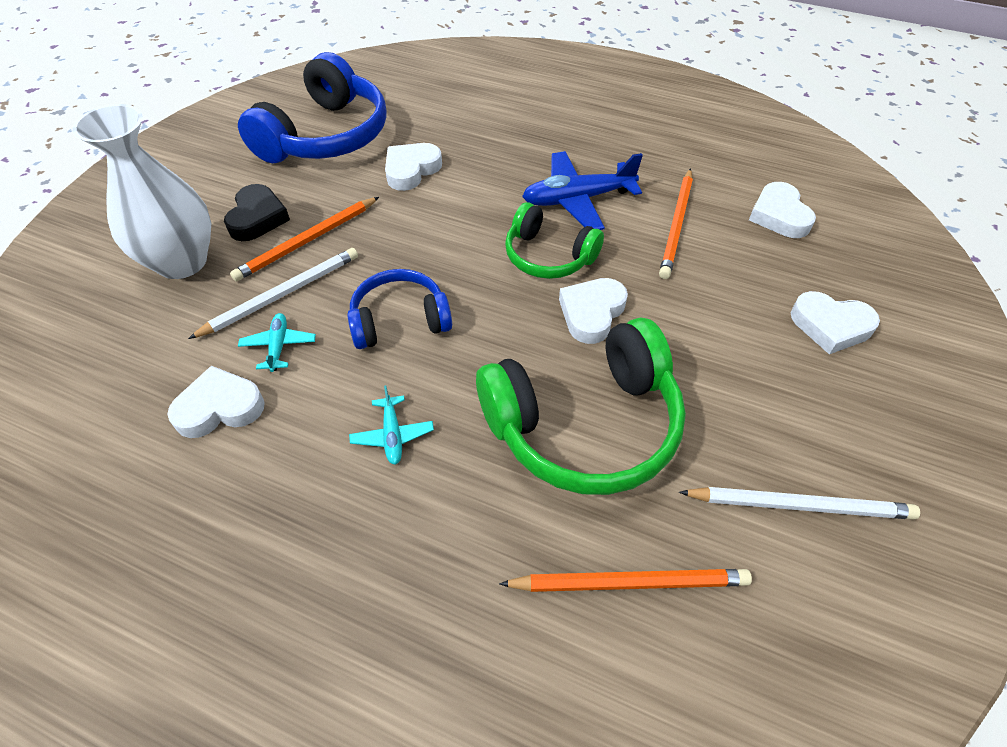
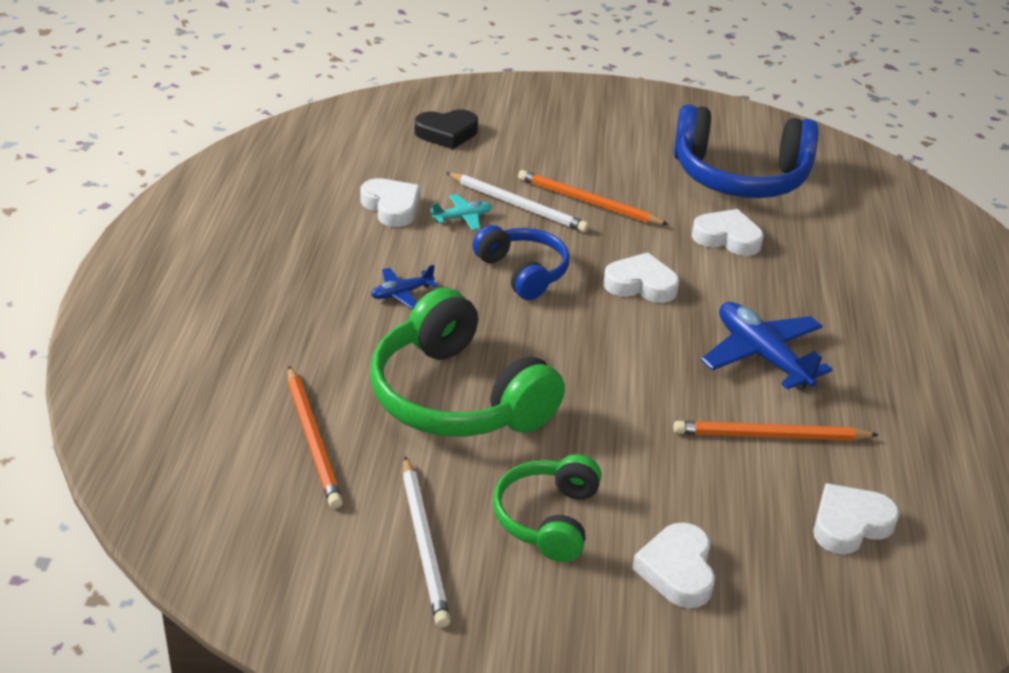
camera: 70 degrees right, 15 degrees down
white vase [73,104,211,279] -> none
black heart [224,184,290,241] -> black heart moved to [415,110,478,149]
turquoise plane [349,385,434,464] -> blue plane [371,265,438,309]
green headphones [505,202,604,279] -> green headphones moved to [493,454,602,562]
white heart [559,278,628,344] -> white heart moved to [604,252,679,303]

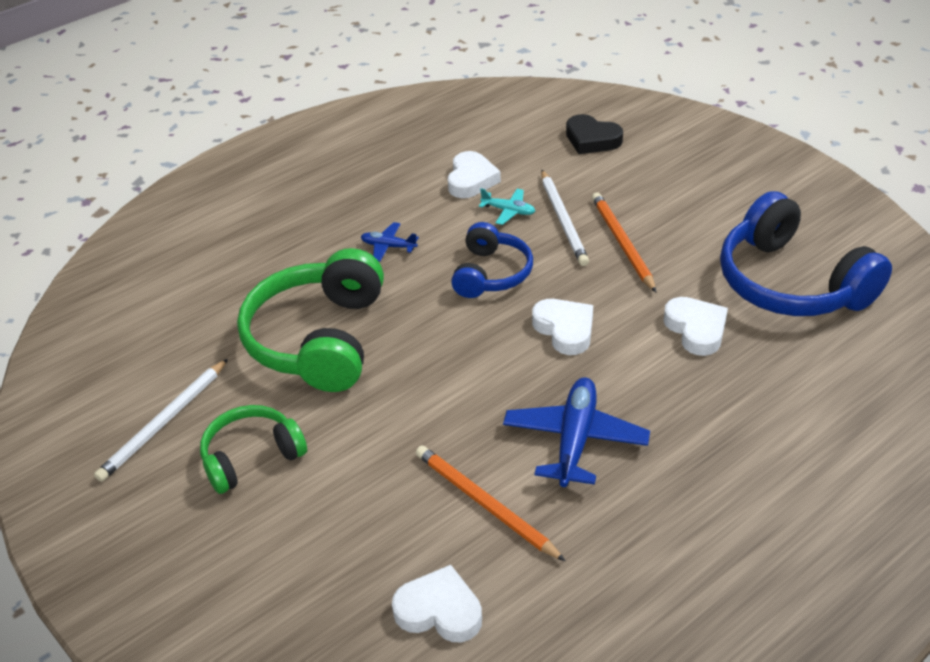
camera: 50 degrees right, 5 degrees up
orange pencil [288,366,343,509] -> none
white heart [632,522,715,608] -> none

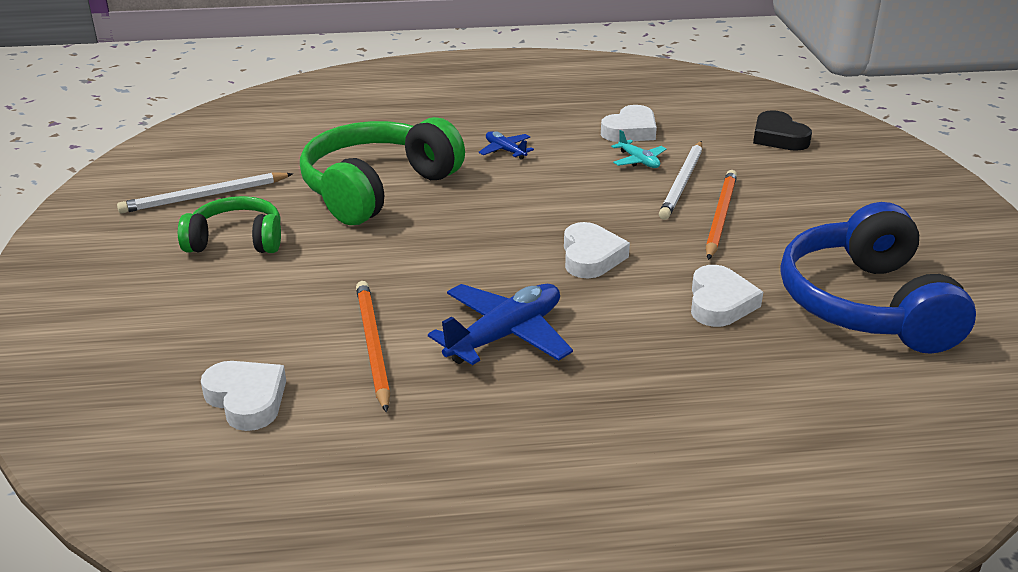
camera: 30 degrees right, 10 degrees down
blue headphones [451,222,533,298] -> none

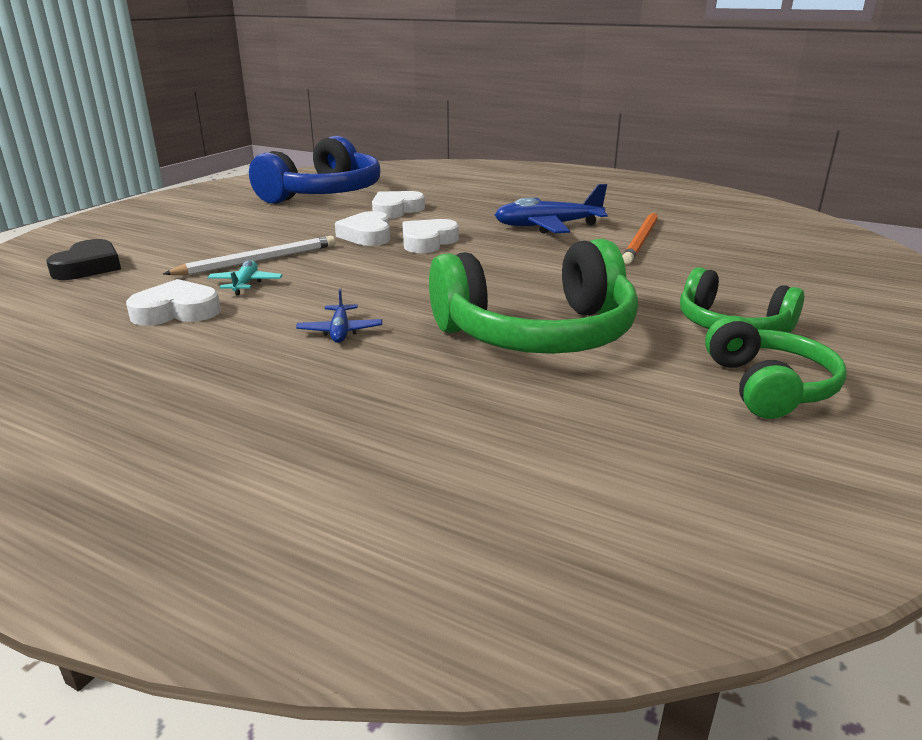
camera: 145 degrees left, 5 degrees down
white pencil [117,173,293,213] -> green headphones [705,316,847,419]
white heart [201,361,286,431] -> white heart moved to [335,211,390,246]
orange pencil [706,170,737,260] -> none

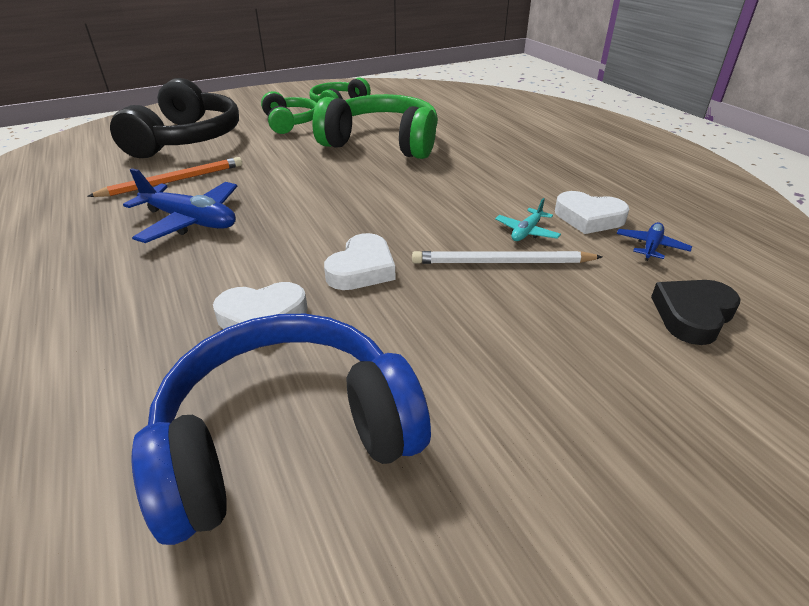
camera: 145 degrees left, 10 degrees up
blue plane [296,288,382,343] -> blue plane moved to [617,222,692,261]
white heart [403,219,459,253] -> none
none -> black headphones [110,78,239,158]

